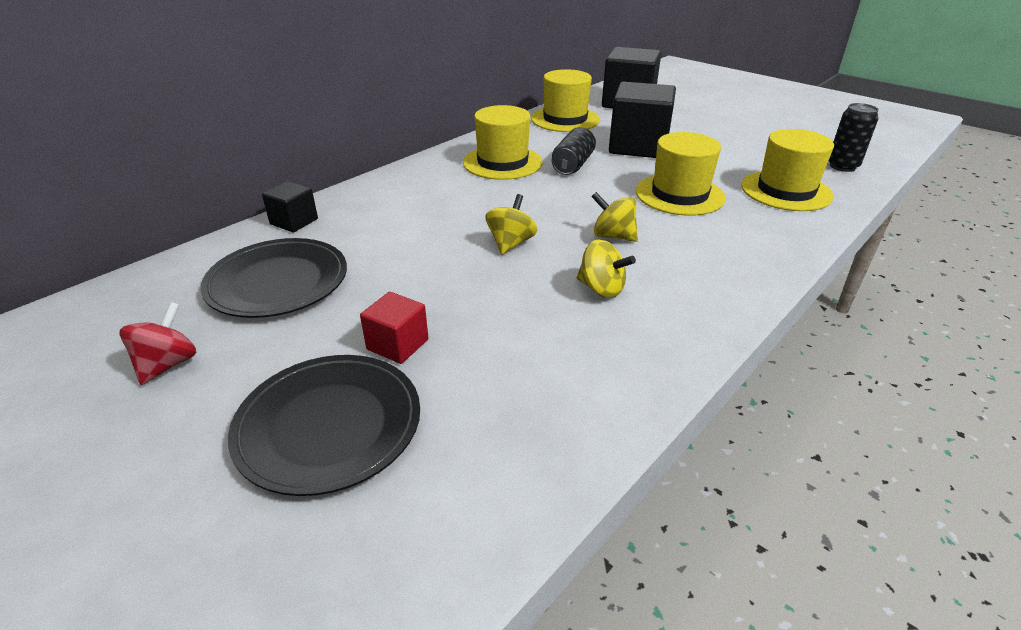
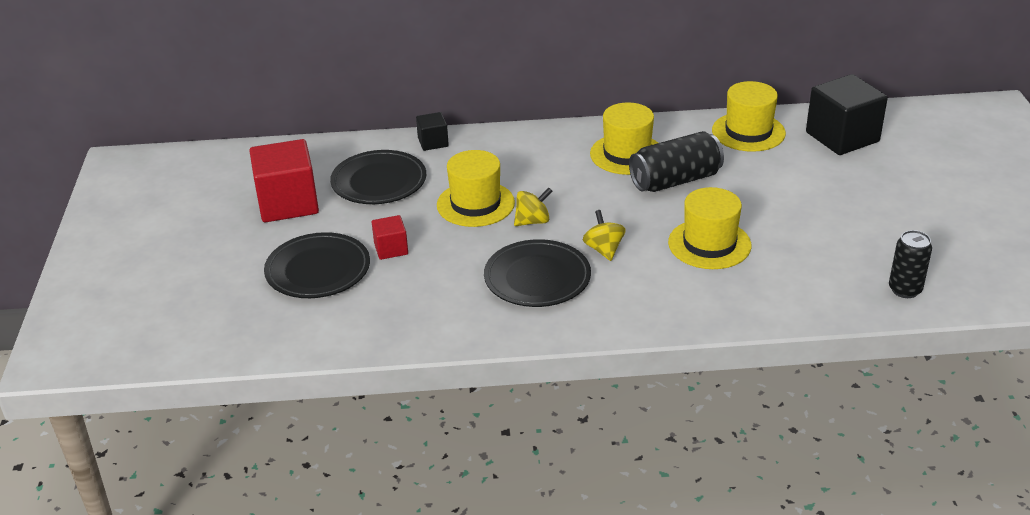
camera: 45 degrees right, 0 degrees up
red spinning top [120,302,196,385] -> red cube [249,139,319,222]
black can [552,127,596,175] -> black can [629,131,724,192], size x1.53
yellow spinning top [576,240,636,298] -> black plate [484,239,591,307]
black cube [609,82,676,158] -> none
yellow hat [741,129,834,211] -> yellow hat moved to [437,150,515,227]

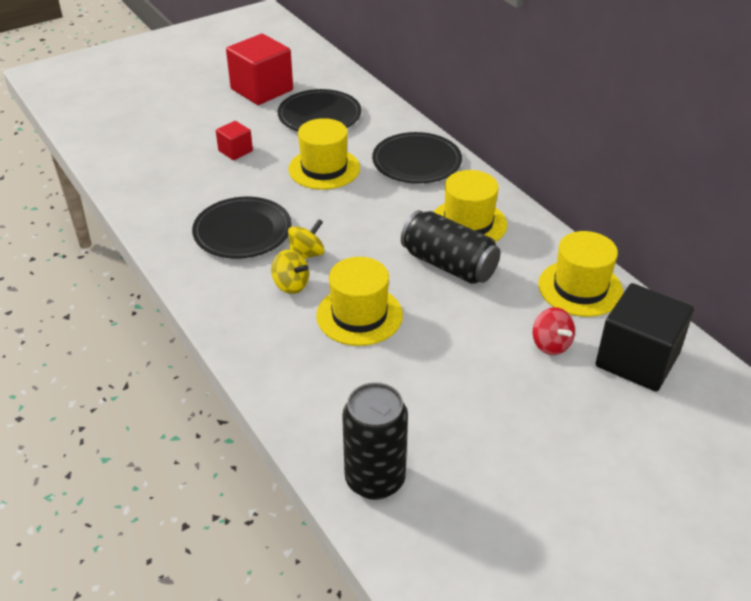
camera: 60 degrees right, 5 degrees up
black plate [264,232,370,298] -> black plate moved to [372,132,462,184]
black cube [416,112,449,151] -> none
yellow spinning top [514,188,552,226] -> yellow spinning top moved to [271,250,309,294]
black can [889,230,932,298] -> black can [342,382,408,500], size x1.53
none -> red spinning top [533,307,575,355]

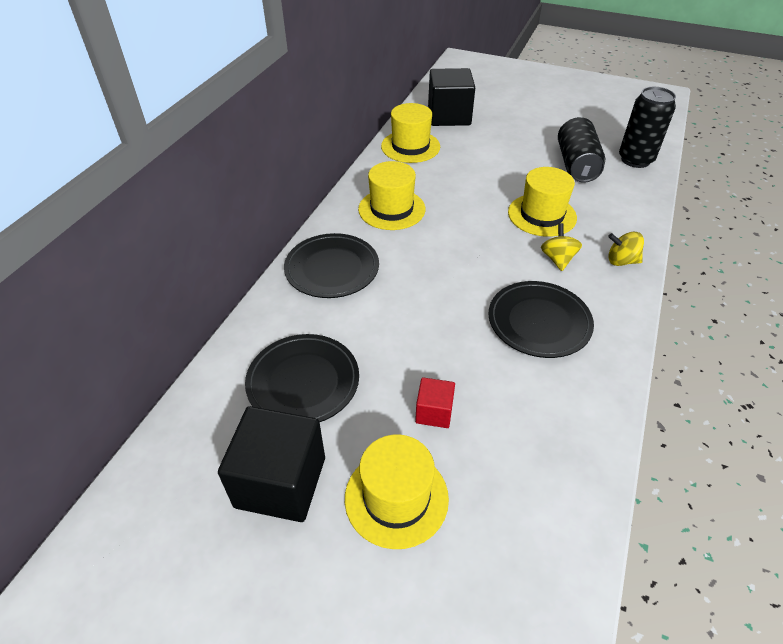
camera: 125 degrees left, 5 degrees up
red cube [226,34,293,105] -> black cube [218,406,325,522]
yellow hat [288,118,360,190] -> yellow hat moved to [345,434,449,549]
yellow spinning top [288,219,325,259] -> yellow spinning top moved to [608,232,644,266]
black can [401,210,501,284] -> black can moved to [558,117,605,182]
red spinning top [533,307,575,355] -> none

